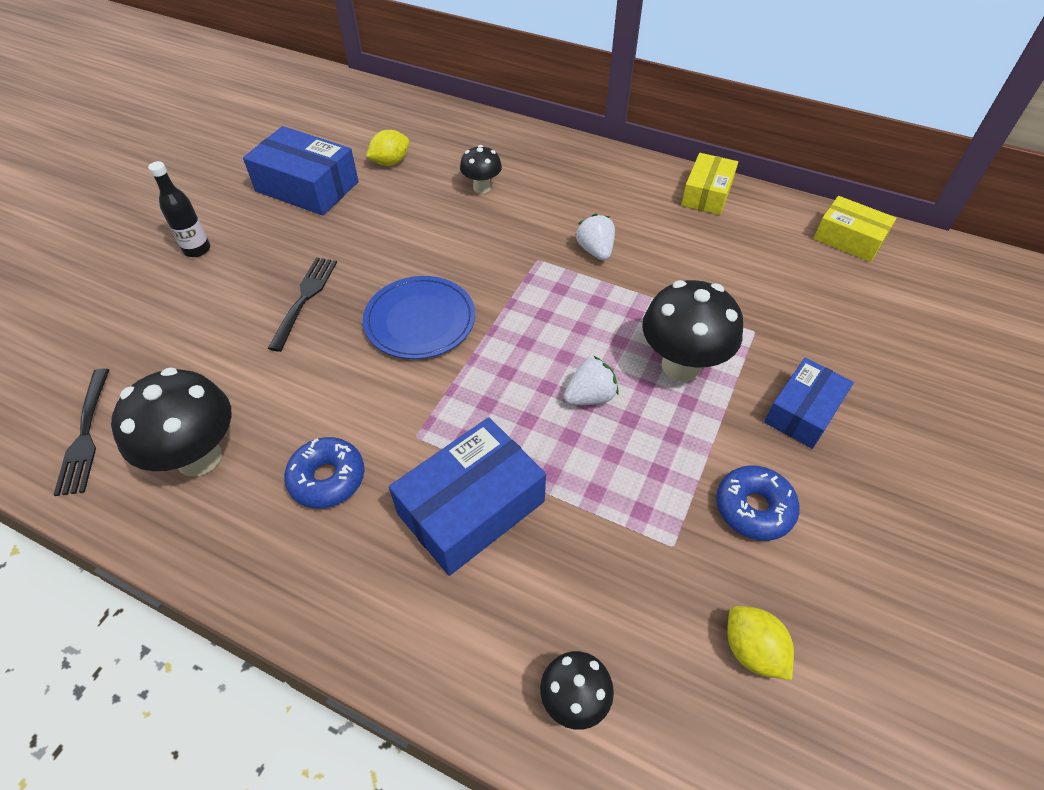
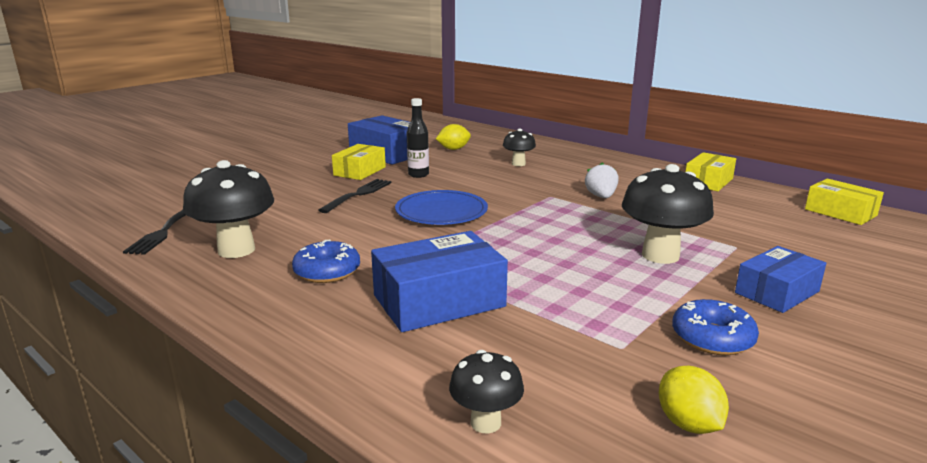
camera: 15 degrees right, 30 degrees down
black bottle [148,161,210,257] -> black bottle moved to [407,98,429,178]
white strawberry [564,356,619,405] -> none
none -> yellow box [332,144,386,180]

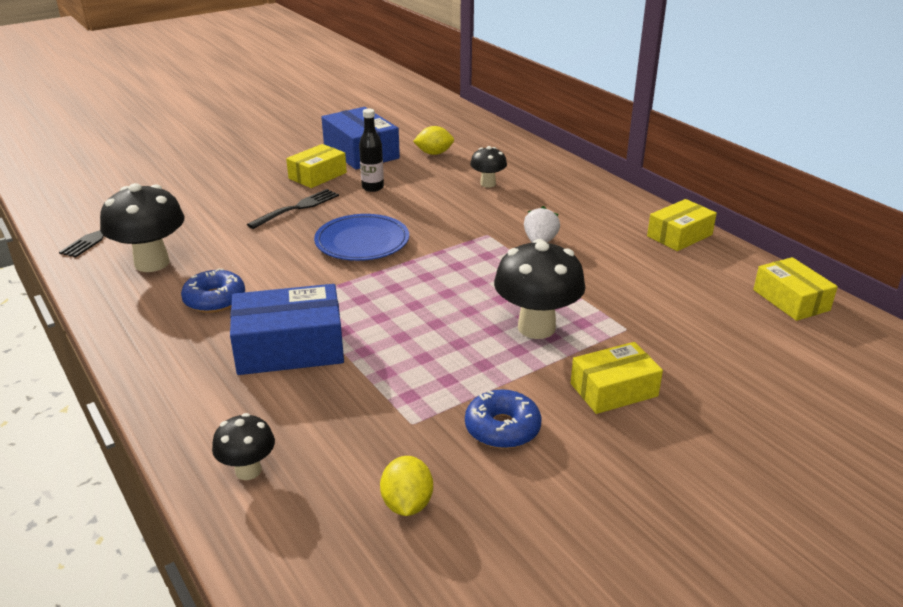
camera: 15 degrees right, 10 degrees up
blue box [735,246,826,313] -> yellow box [571,342,663,414]

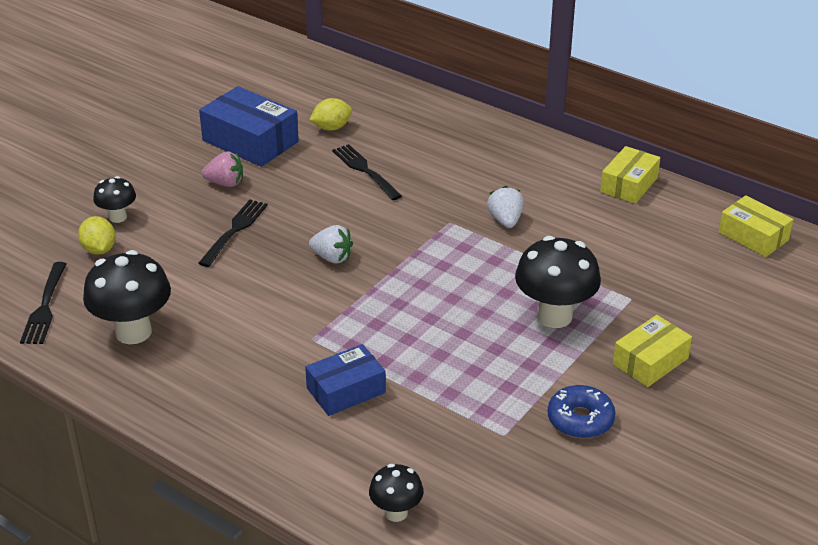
camera: 20 degrees left, 5 degrees up
blue donut [181,269,245,313] -> none
blue box [230,284,344,375] -> blue box [305,344,386,416], size x0.65
yellow box [286,144,347,188] -> pink strawberry [202,151,243,187]
blue plate [314,214,409,261] -> white strawberry [309,225,353,264]
black bottle [359,109,384,192] -> none
yellow lemon [380,456,433,516] -> yellow lemon moved to [78,216,115,255]
black mushroom [470,146,507,187] -> black mushroom moved to [93,176,136,223]
none -> black fork [332,144,402,200]

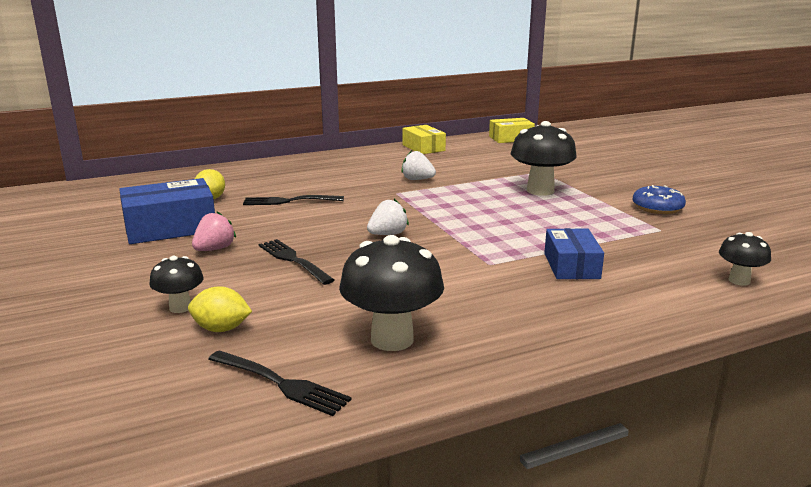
camera: 60 degrees left, 15 degrees down
yellow box [613,315,692,387] -> none

